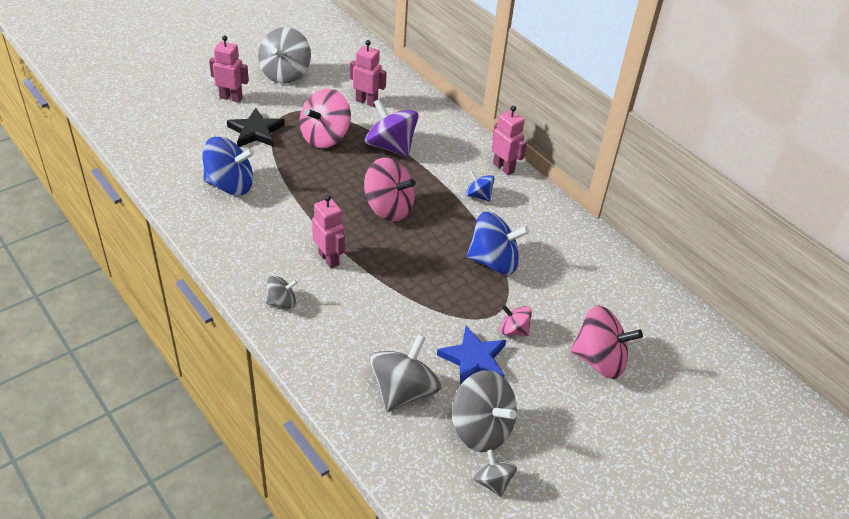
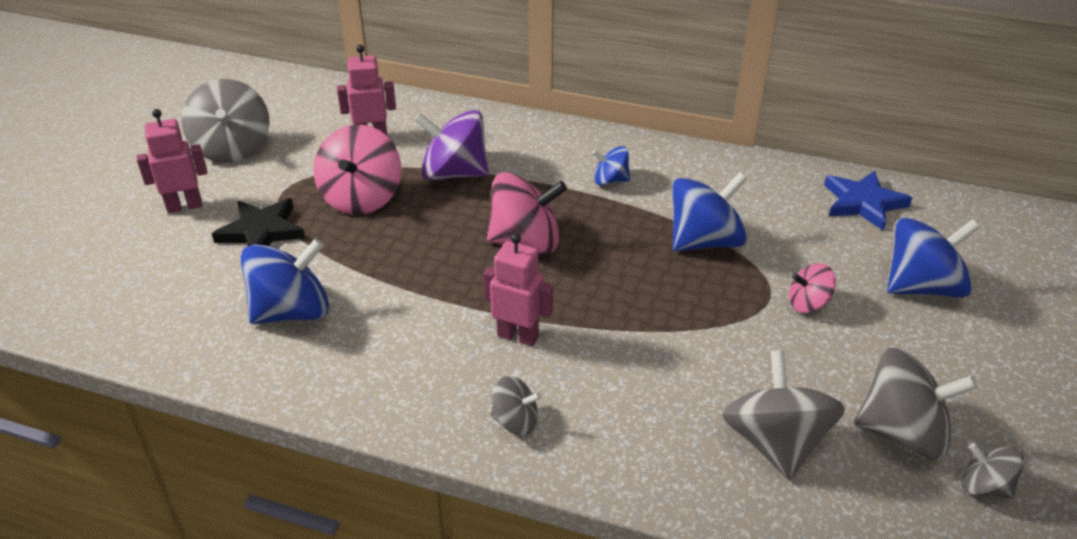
camera: 30 degrees left, 5 degrees down
grey spinning top [266,276,298,309] -> grey spinning top turned 60 degrees clockwise [491,376,542,436]
blue star [437,326,506,385] -> blue star moved to [824,171,912,231]
pink robot [491,106,527,175] -> none
pink spinning top [570,306,643,379] -> blue spinning top [887,217,980,298]

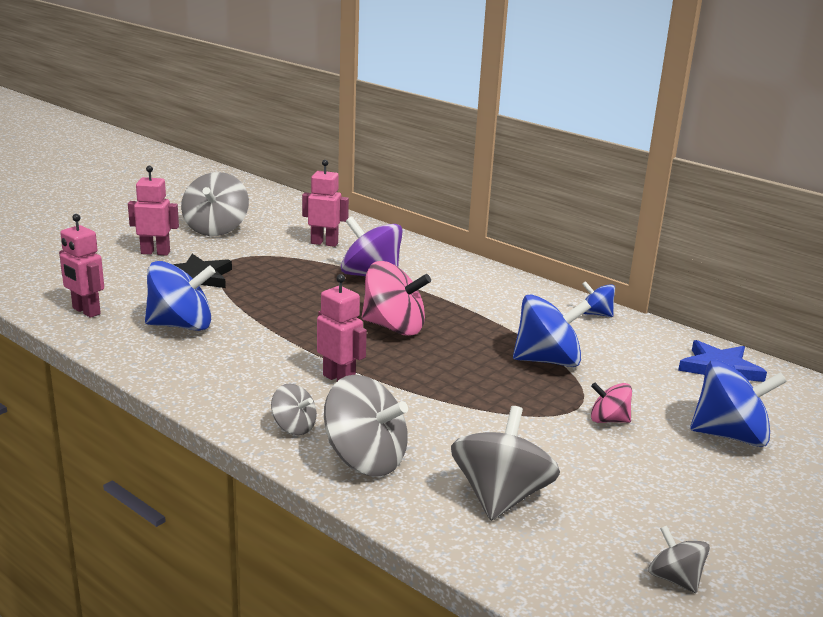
camera: 20 degrees right, 15 degrees down
pink spinning top [314,124,401,215] -> none
blue spinning top [592,146,630,186] -> blue spinning top moved to [582,281,615,317]
grey spinning top [855,347,978,460] -> grey spinning top moved to [324,375,408,476]
none -> pink robot [59,214,104,318]

